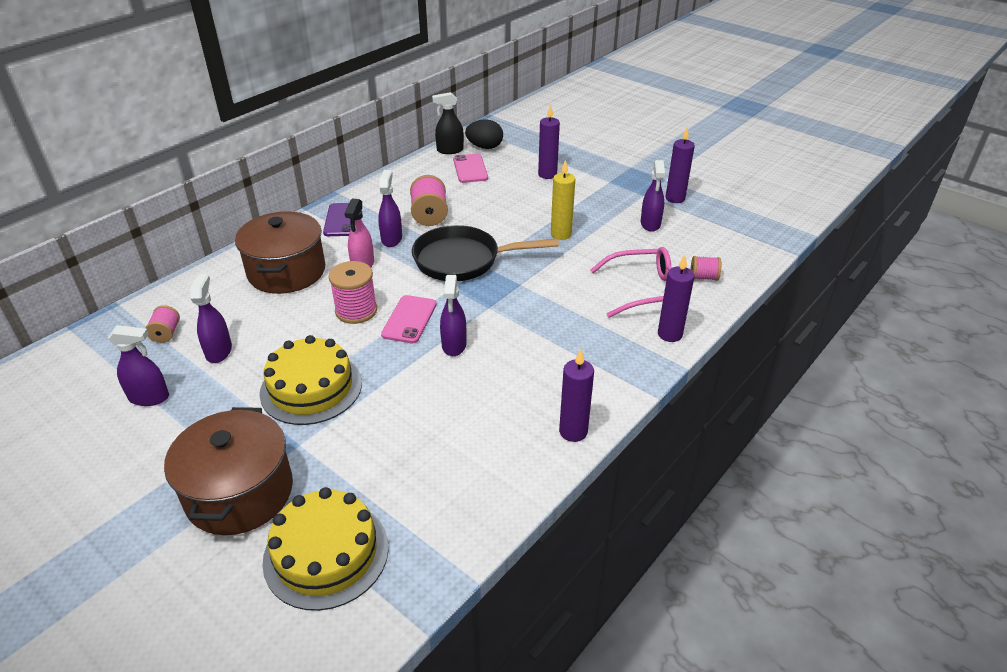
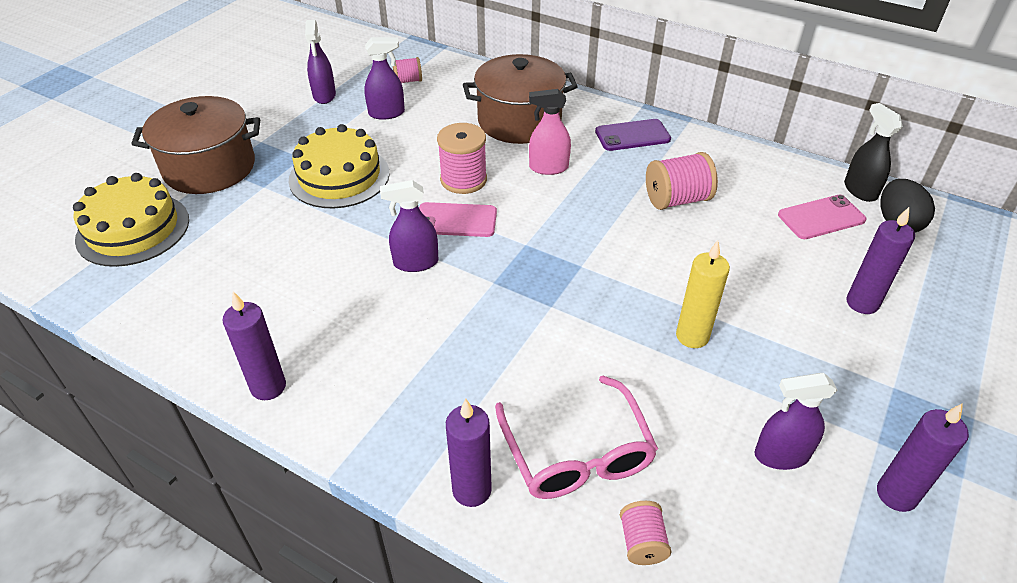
camera: 80 degrees right, 5 degrees up
purple spray bottle [378,170,402,247] -> none
black pan [412,225,559,281] -> none

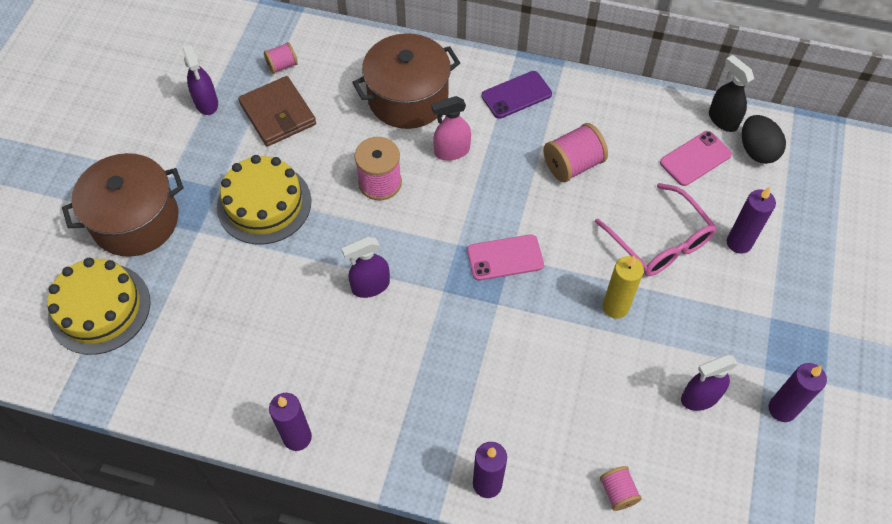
camera: 15 degrees left, 15 degrees up
purple spray bottle [364,37,405,120] -> brown wallet [238,76,316,146]
pink phone [419,202,497,237] -> pink phone moved to [467,234,544,281]
pink glasses [495,376,658,499] -> pink glasses moved to [595,183,717,276]

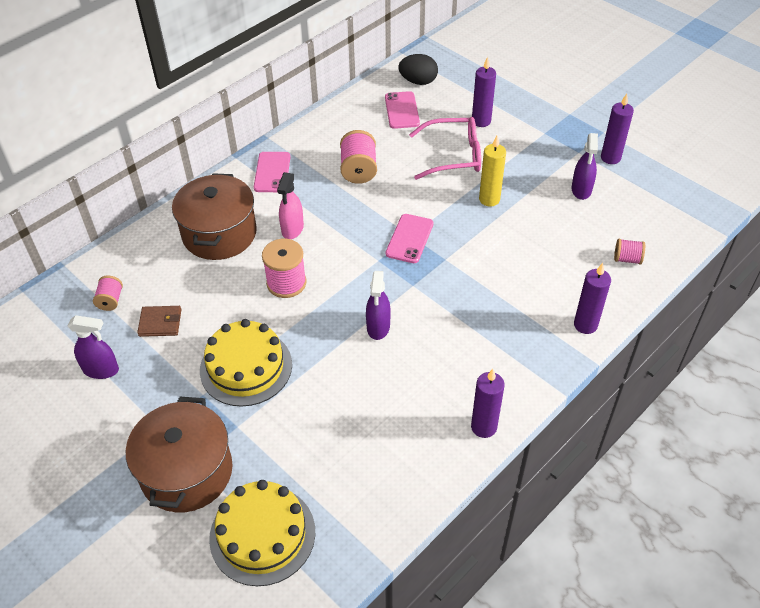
camera: 60 degrees left, 10 degrees down
brown wallet [238,76,316,146] -> brown wallet [137,306,181,337], size x0.61
purple phone [481,71,552,119] -> pink phone [254,152,290,192]
black spray bottle [709,55,754,132] -> none

